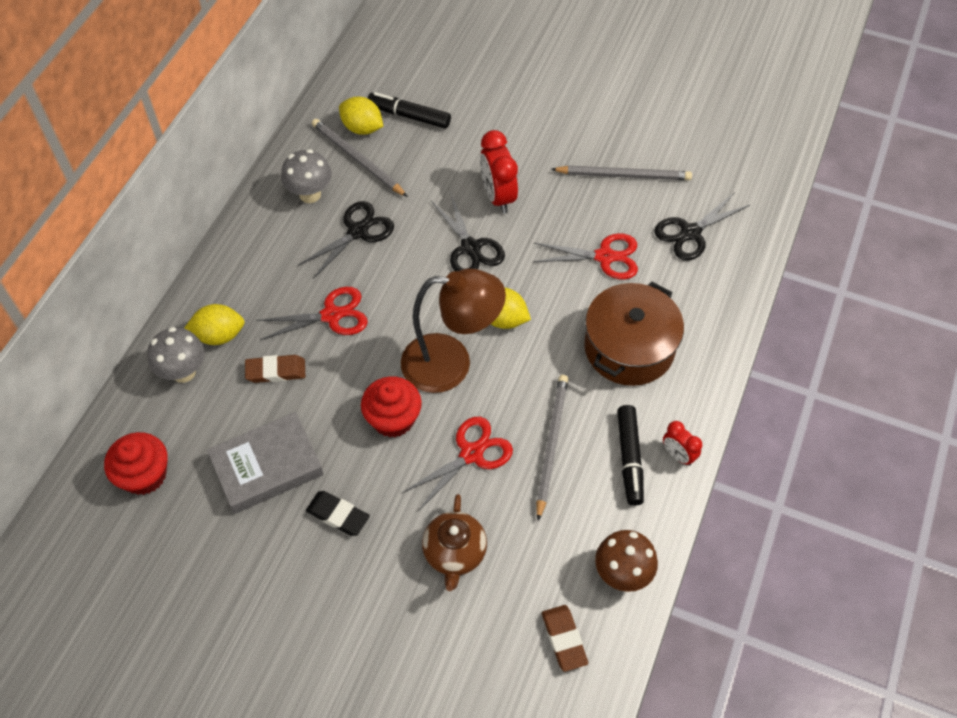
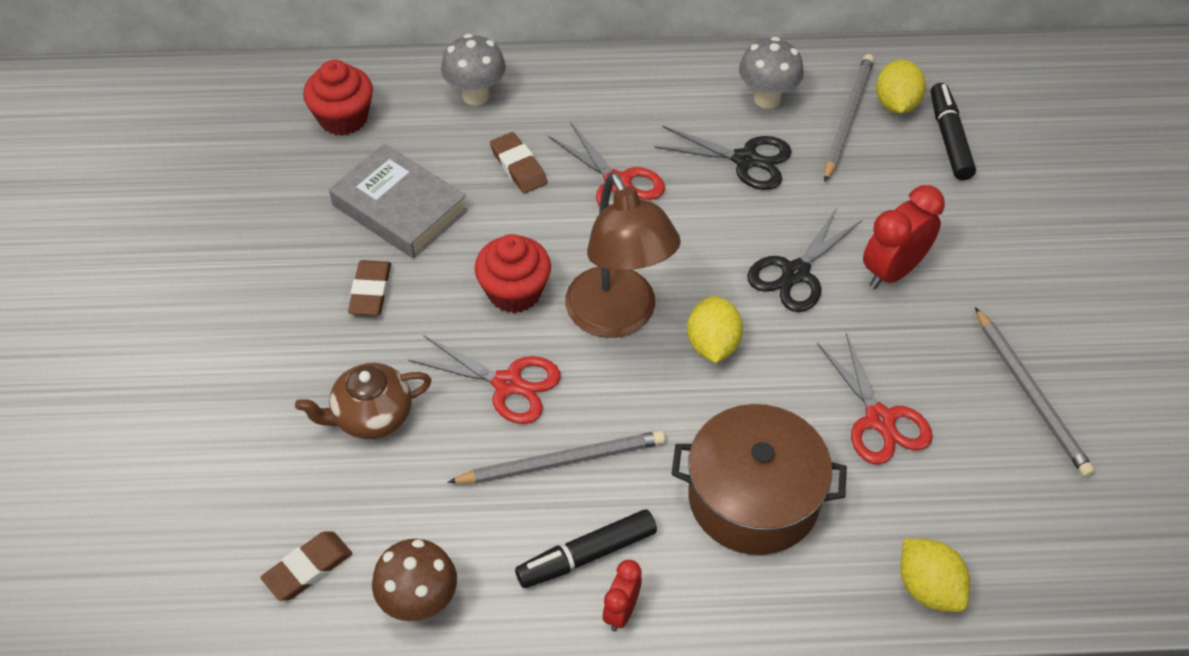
camera: 65 degrees right, 5 degrees down
yellow lemon [184,304,245,345] -> yellow lemon moved to [900,539,970,612]
black eraser [306,491,370,536] -> brown eraser [348,260,391,315]
black scissors [654,192,750,261] -> none

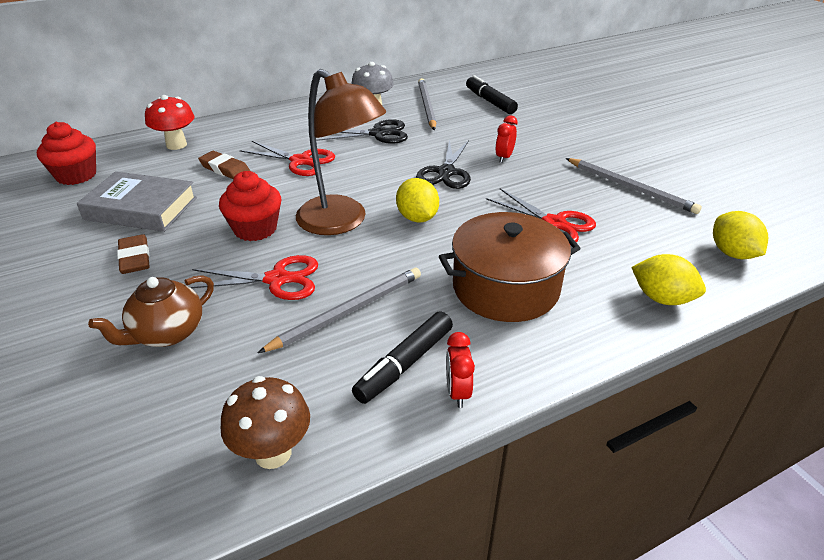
camera: 25 degrees left, 15 degrees down
brown eraser [260,531,352,601] -> none
grey mushroom [441,34,506,105] -> red mushroom [145,95,195,150]
red clock [863,185,945,289] -> red clock [495,116,518,163], size x0.58
yellow lemon [876,60,926,114] -> yellow lemon moved to [713,211,768,259]

